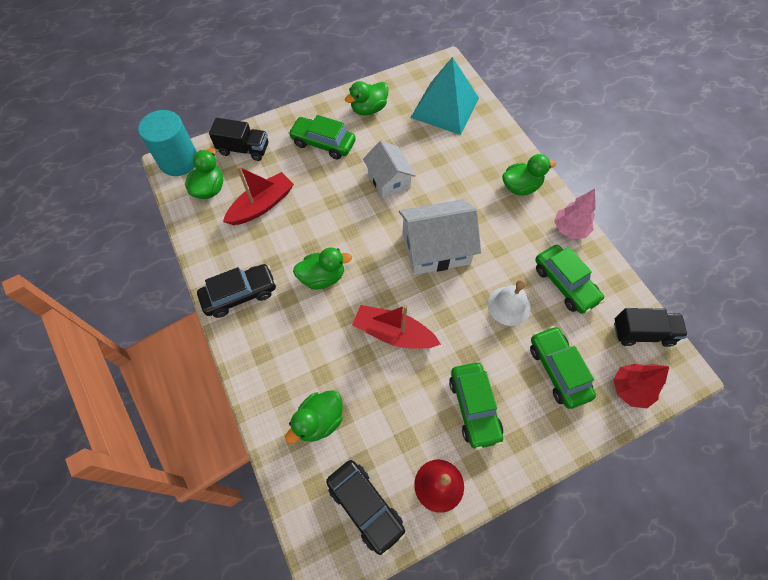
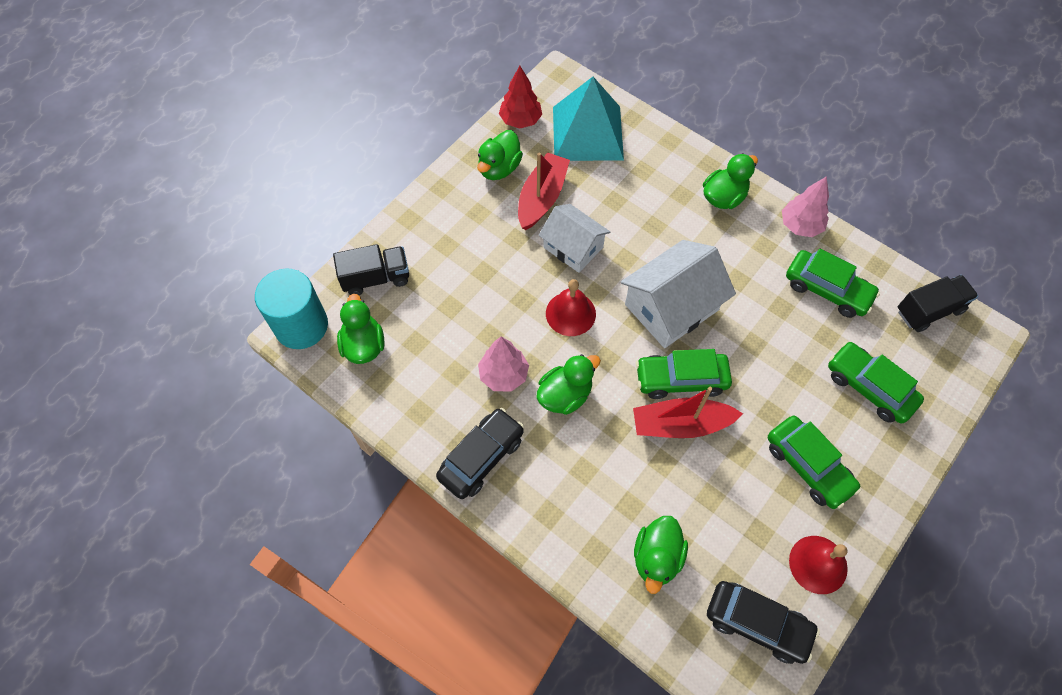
camera: 25 degrees left, 0 degrees up
red boat [223,166,294,225] -> red boat moved to [518,152,570,230]
green car [288,115,356,159] -> green car moved to [636,349,732,399]
white bell [488,279,531,326] -> none
red tree [613,364,669,408] -> red tree moved to [499,66,542,129]
none -> pink tree [478,336,529,392]
none -> red bell [546,279,596,336]

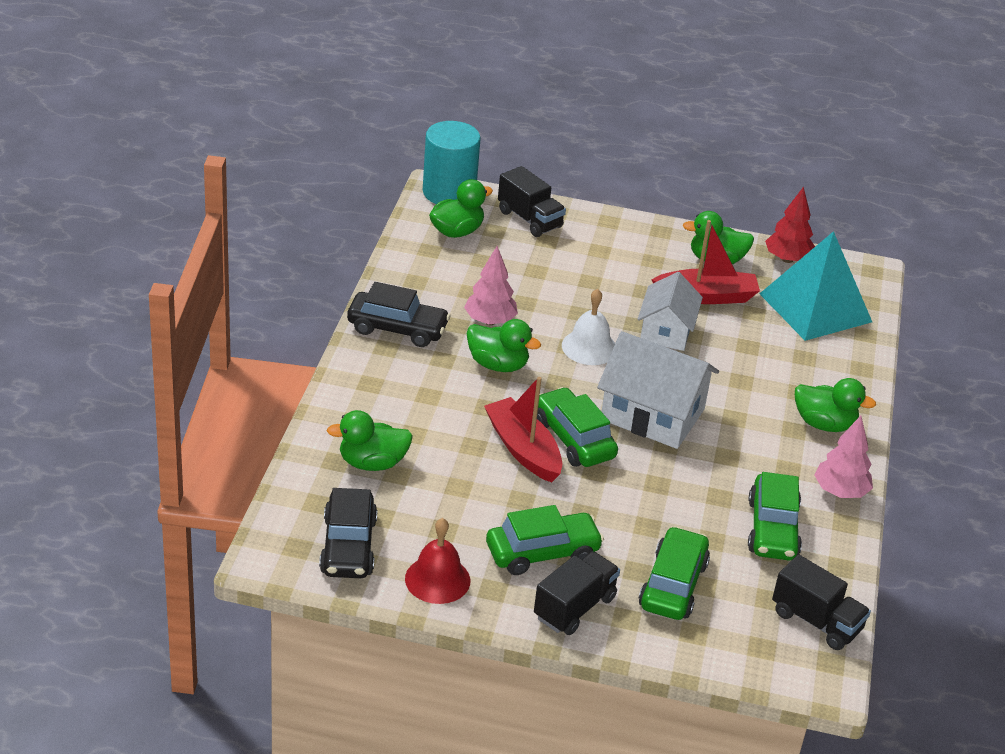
camera: 60 degrees right, 25 degrees down
red bell [546,279,596,336] -> white bell [562,289,615,365]
green car [768,416,861,509] -> green car turned 135 degrees counterclockwise [486,505,604,575]
none -> black truck [534,551,620,635]

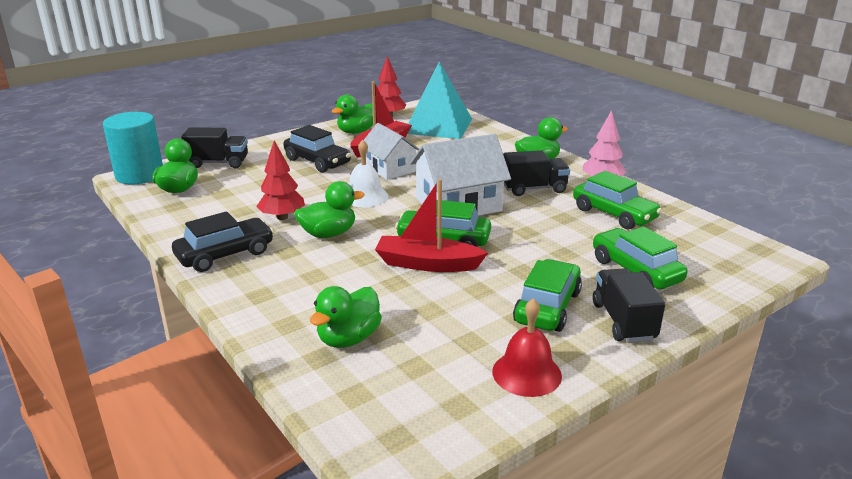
camera: 45 degrees left, 10 degrees down
black car [319,488,378,578] -> black car moved to [283,125,351,173]
pink tree [464,246,518,325] -> red tree [256,140,305,220]
black truck [772,555,871,650] -> black truck moved to [503,150,570,196]

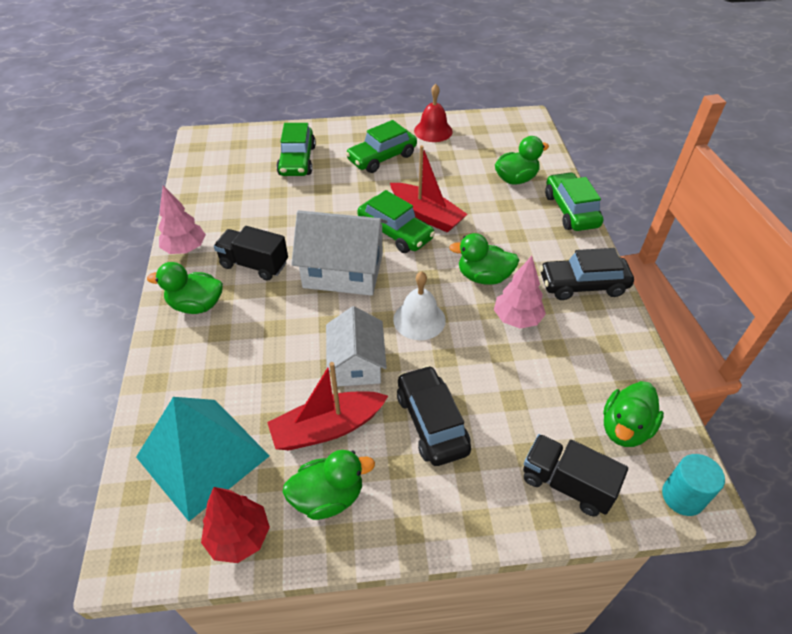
camera: 150 degrees left, 20 degrees up
turquoise cylinder [103,112,163,185] -> turquoise cylinder [662,454,725,516], size x0.60
red tree [256,140,305,220] -> pink tree [494,256,546,329]
green car [573,171,662,229] -> green car moved to [545,172,603,231]
black truck [593,268,665,342] -> none

